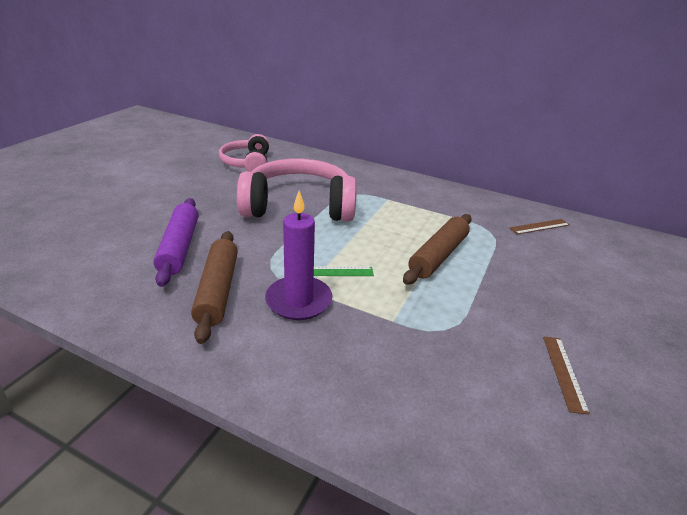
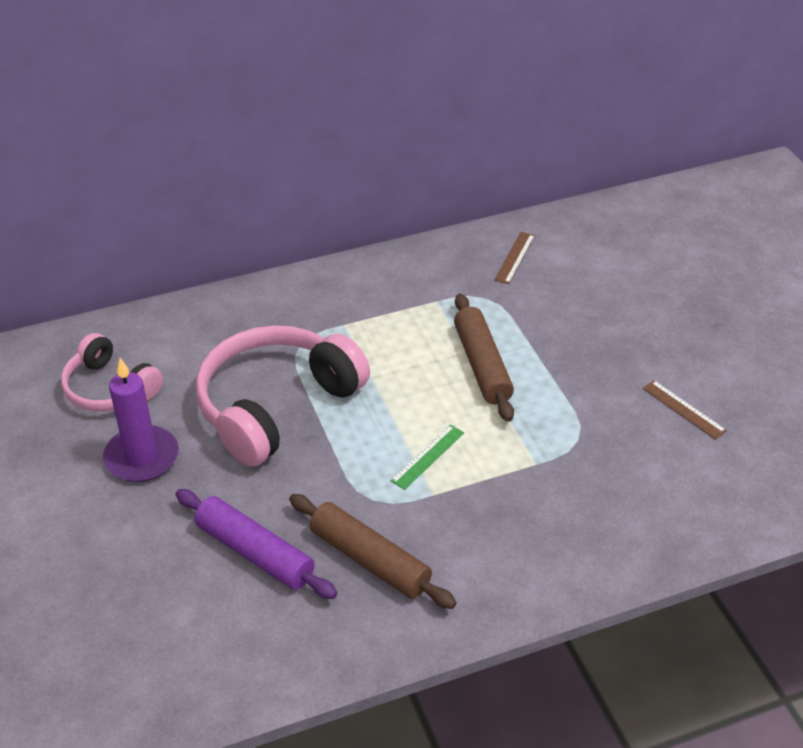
camera: 45 degrees left, 10 degrees up
purple candle [265,191,332,320] -> purple candle moved to [103,358,179,482]

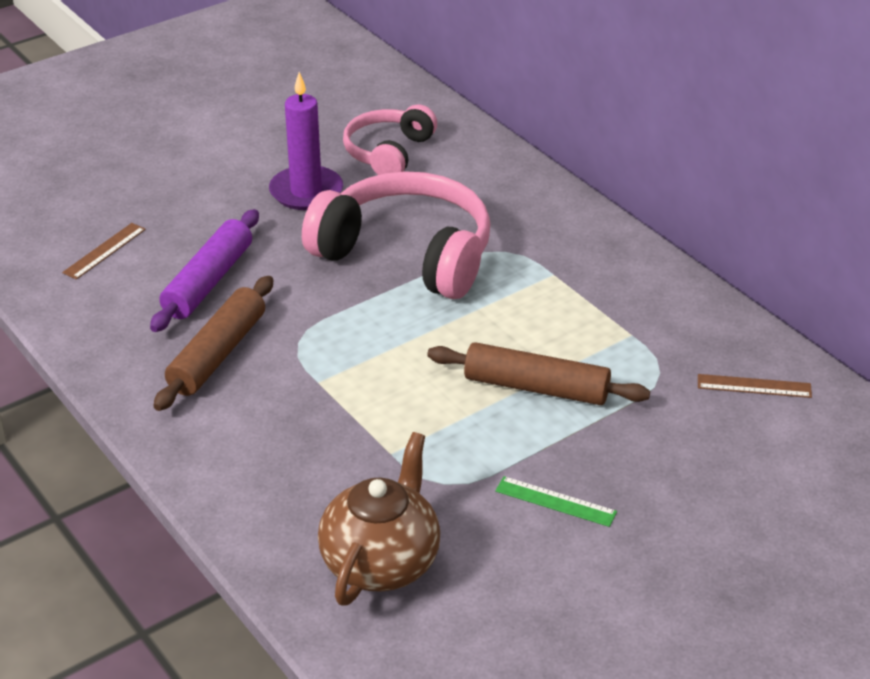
camera: 75 degrees right, 5 degrees down
green ruler [390,424,464,490] -> green ruler moved to [495,476,617,527]
brown rolling pin [454,294,514,422] -> brown rolling pin turned 45 degrees clockwise [427,342,650,405]
brown ruler [643,380,727,440] -> brown ruler moved to [62,223,146,280]
none -> brown teapot [318,432,440,606]

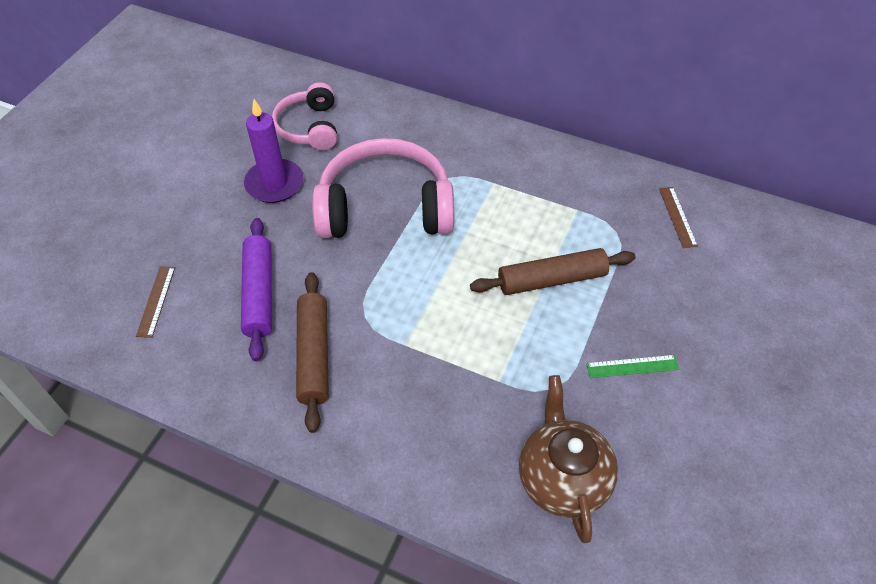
camera: 30 degrees left, 15 degrees up
brown ruler [698,374,812,398] -> brown ruler turned 75 degrees counterclockwise [659,187,698,248]

